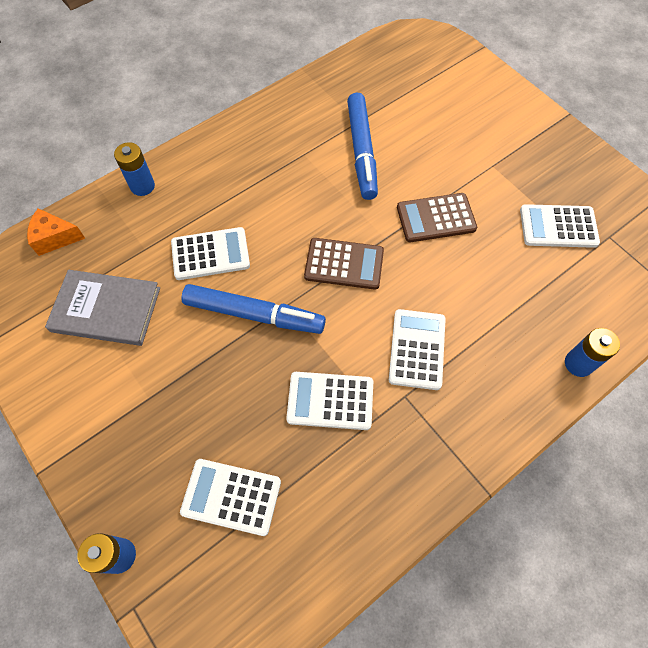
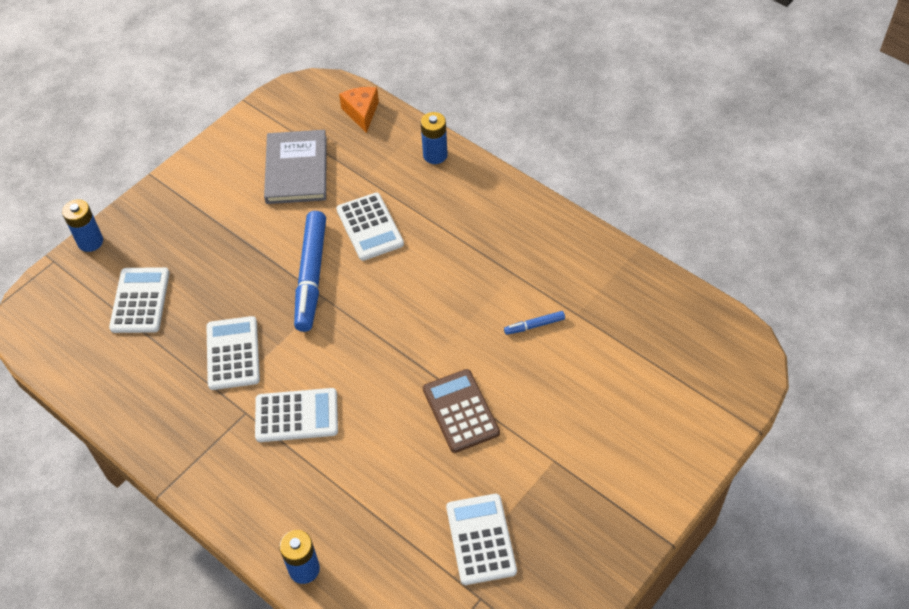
camera: 80 degrees right, 10 degrees down
brown calculator [304,238,384,290] -> none
blue marker [347,92,378,200] -> blue marker [504,311,565,335], size x0.44

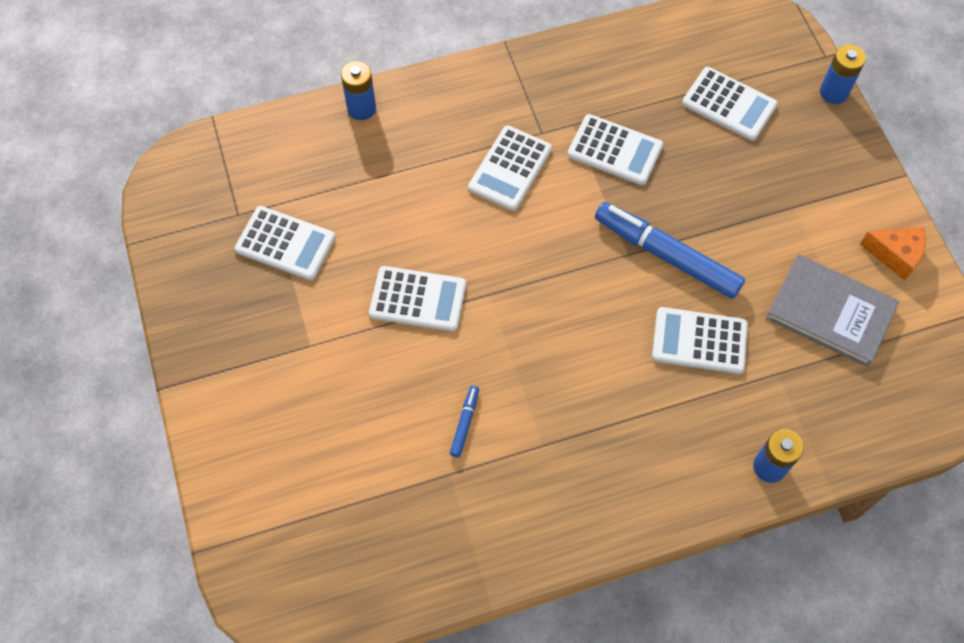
camera: 120 degrees right, 10 degrees up
orange cheese [339,87,379,133] -> orange cheese moved to [860,227,926,281]
brown calculator [423,369,500,453] -> white calculator [369,266,466,331]

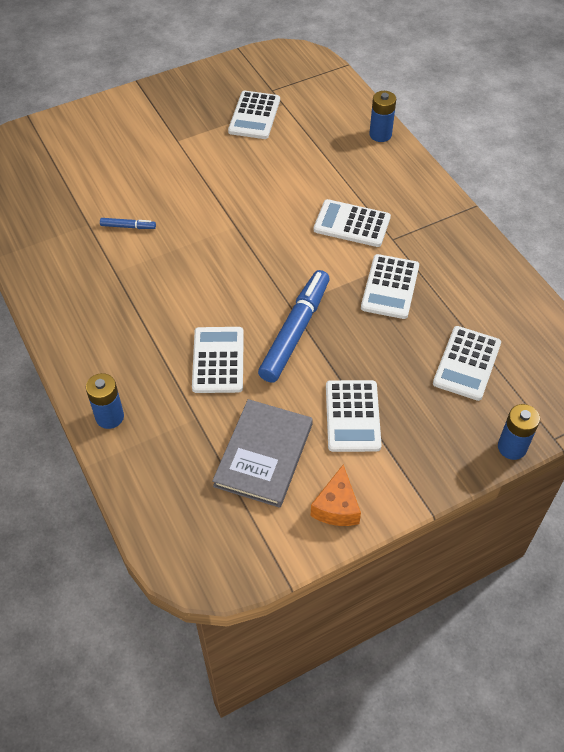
camera: 80 degrees right, 10 degrees down
white calculator [369,266,466,331] -> white calculator moved to [326,380,382,452]

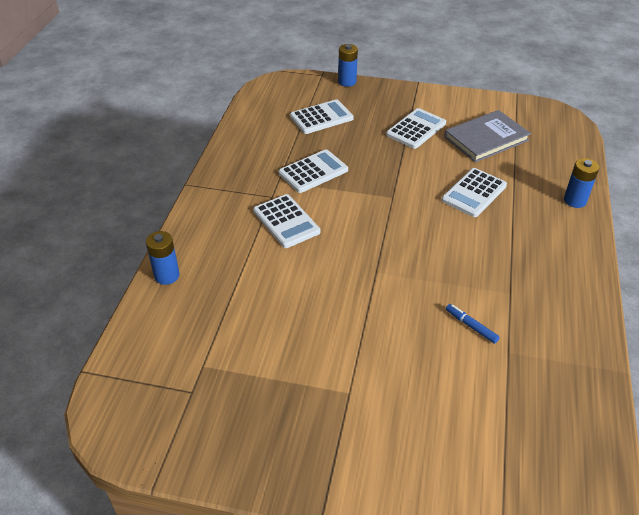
camera: 140 degrees left, 10 degrees down
white calculator [228,91,280,139] -> none
blue marker [258,270,330,383] -> none
orange cheese [310,464,361,526] -> none

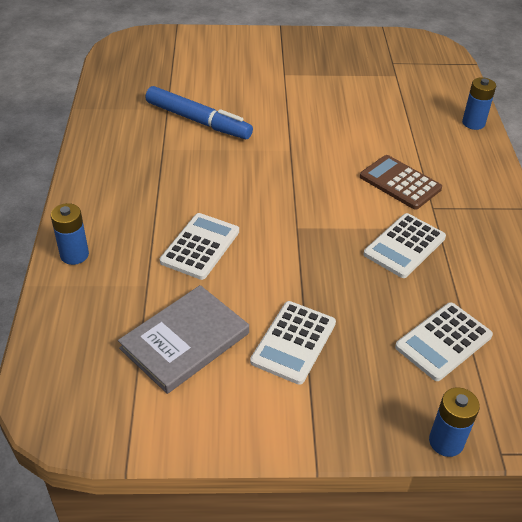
camera: 165 degrees right, 0 degrees up
white calculator [253,194,320,248] -> brown calculator [360,155,442,210]
blue marker [446,304,500,344] -> blue marker [146,86,253,139], size x2.29

